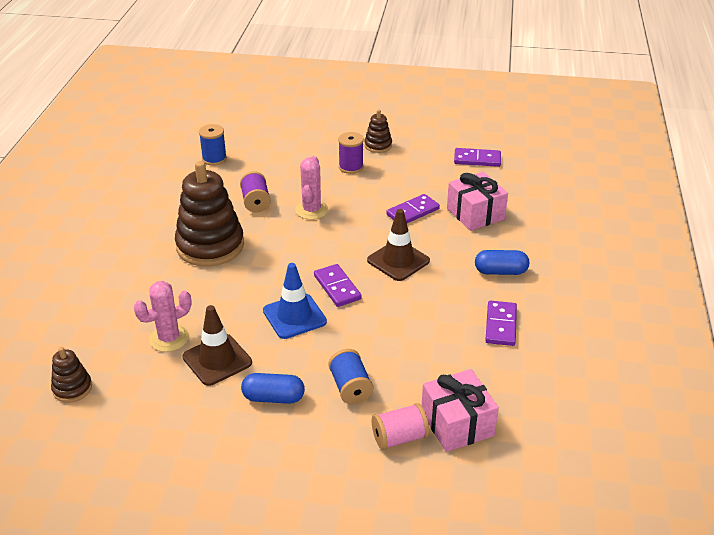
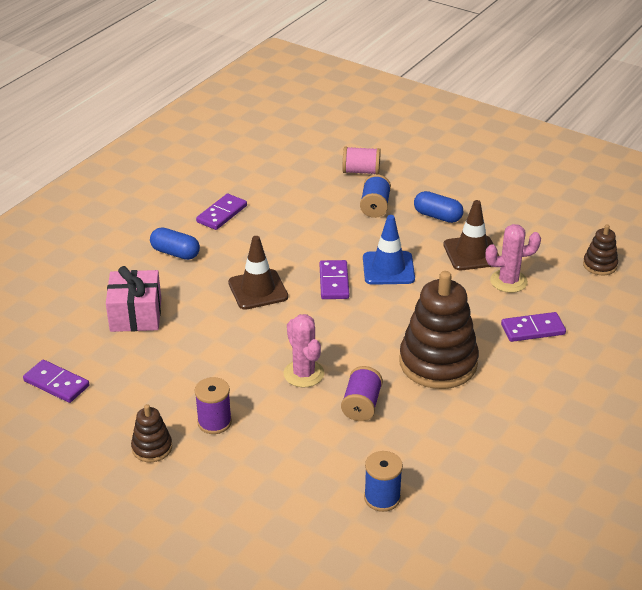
camera: 155 degrees left, 0 degrees up
pink cactus [295,156,328,220] -> pink cactus turned 60 degrees counterclockwise [284,314,324,388]
purple domino [386,194,440,223] -> purple domino moved to [501,312,566,342]
pink gift [422,369,499,452] -> none

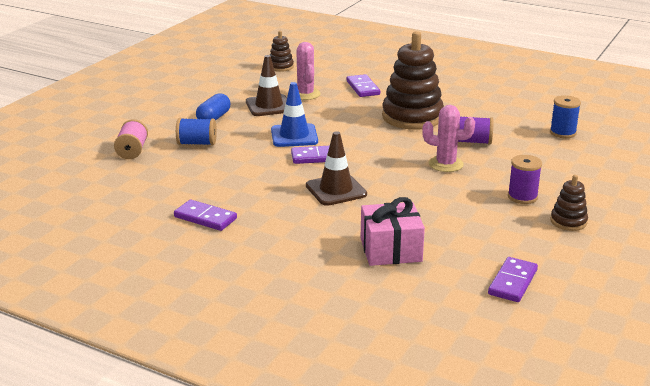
camera: 95 degrees left, 10 degrees down
blue capsule [150,227,200,260] -> none
pink cactus [284,314,324,388] -> pink cactus turned 45 degrees clockwise [422,105,475,172]

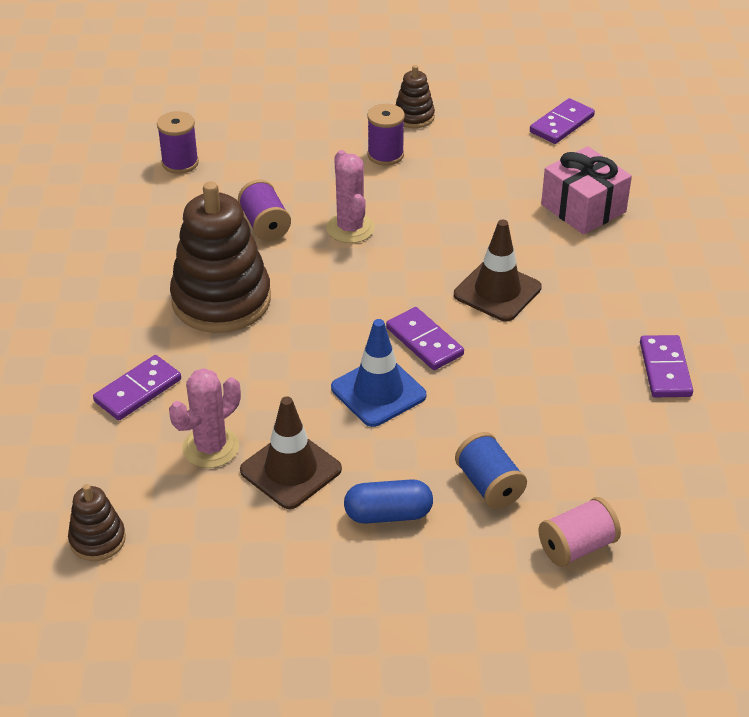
camera: 120 degrees left, 15 degrees up
purple domino [488,257,538,302] -> purple domino turned 45 degrees counterclockwise [530,98,595,144]
blue spool [550,95,581,138] -> purple spool [157,111,199,174]

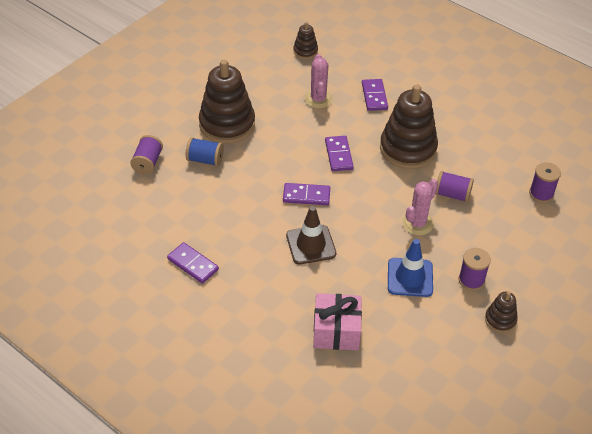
camera: 130 degrees right, 5 degrees up
brown traffic cone [240,397,342,509] -> none
pink cactus [326,150,375,243] -> pink cactus turned 75 degrees counterclockwise [402,179,438,235]
blue traffic cone [331,319,426,427] -> blue traffic cone moved to [388,239,433,297]
blue capsule [344,479,433,524] -> brown stacking toy [199,60,255,144]
purple domino [530,98,595,144] -> purple domino moved to [325,136,354,171]
pink spool [538,497,621,567] -> purple spool [130,135,163,174]

